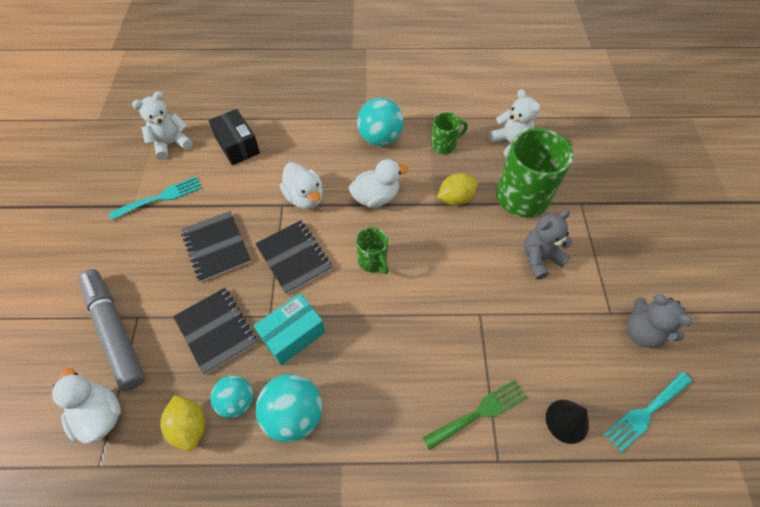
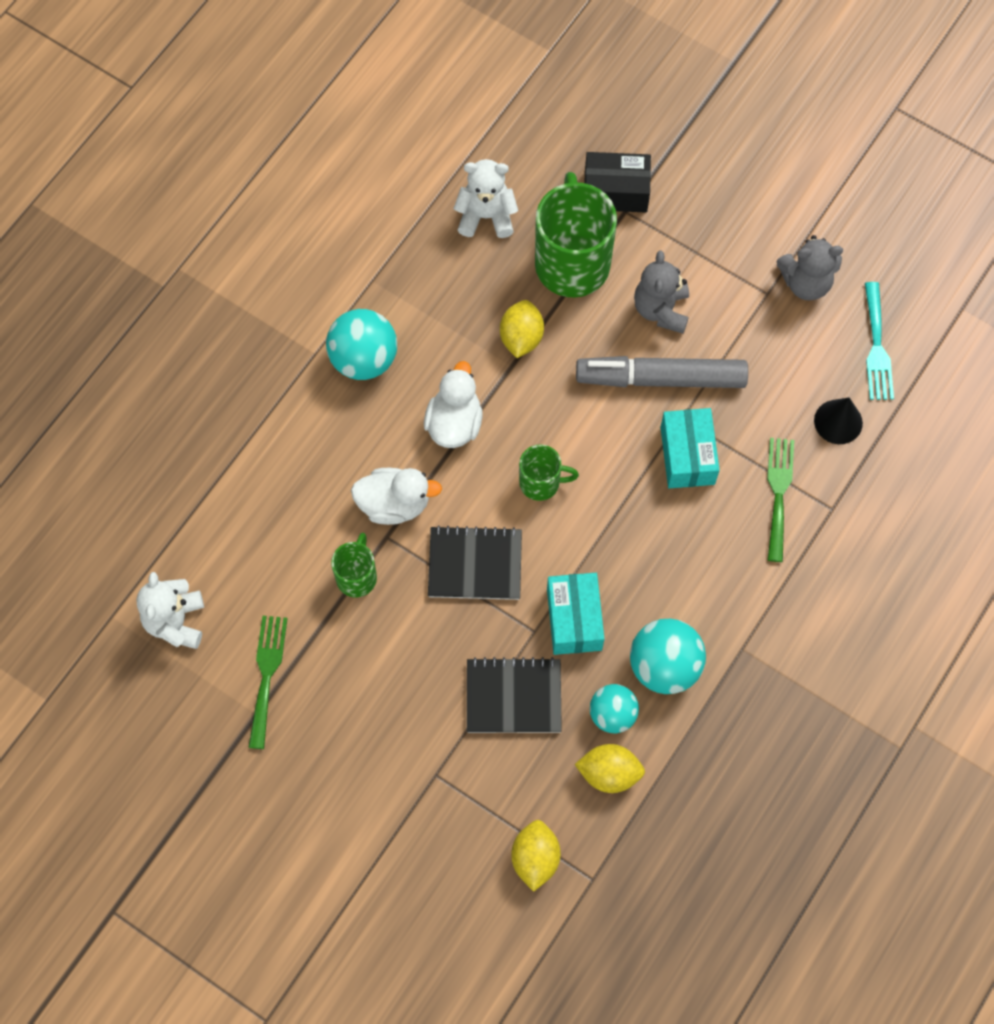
camera: 55 degrees left, 10 degrees up
white duck [52,368,121,443] -> yellow lemon [511,820,561,892]
grey marker [79,269,145,391] -> grey marker moved to [576,356,748,388]
turquoise fork [109,176,202,220] -> green fork [248,616,288,749]
black notebook [181,211,251,282] -> none
black box [209,109,260,165] -> black box moved to [584,152,651,212]
green mug [431,112,468,154] -> green mug moved to [331,532,377,598]
none -> turquoise box [660,408,720,488]

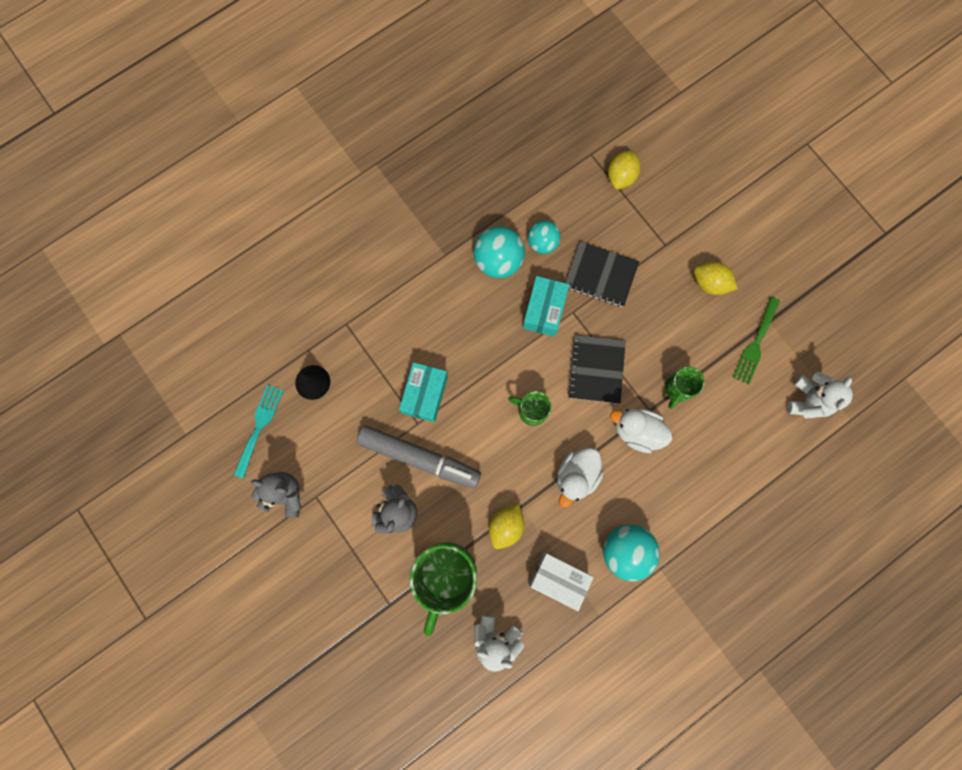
camera: 160 degrees left, 10 degrees up
black notebook [428,525,522,600] -> black notebook turned 75 degrees clockwise [568,335,626,404]
yellow lemon [574,744,645,793] -> yellow lemon moved to [694,262,738,295]
black box [584,152,651,212] -> none
green fork [767,438,794,562] -> none
none -> white box [529,552,594,611]

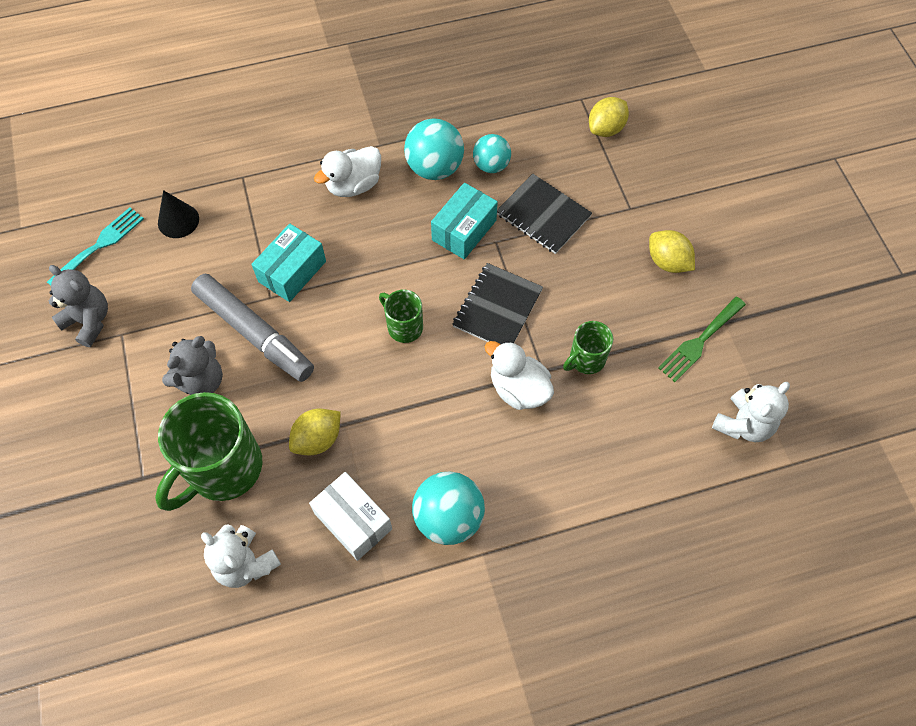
camera: 20 degrees right, 15 degrees down
white duck [557,447,604,508] -> white duck moved to [314,146,381,197]

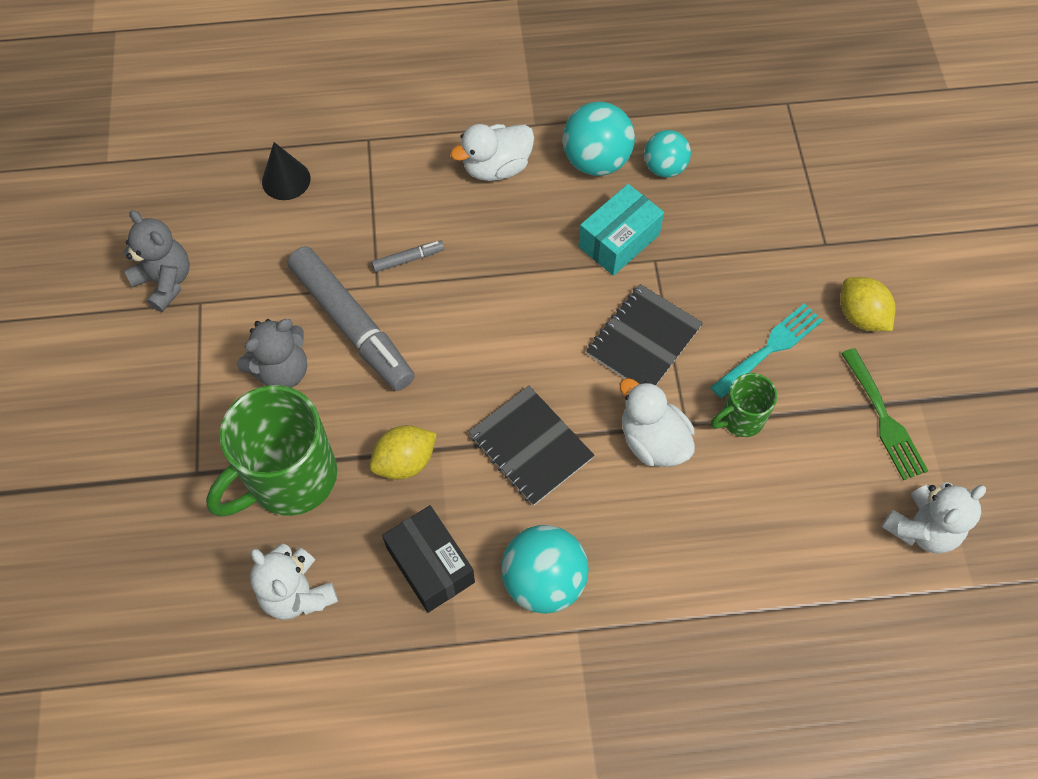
camera: 10 degrees right, 0 degrees up
turquoise fork [47,207,144,286] -> turquoise fork moved to [710,303,823,398]
turquoise box [251,223,326,302] -> grey marker [372,240,444,272]
white box [309,472,392,561] -> black box [382,505,475,613]
green mug [379,290,423,343] -> none
black notebook [497,174,592,254] -> black notebook moved to [469,386,595,506]
yellow lemon [589,97,629,137] -> none
green fork [658,297,746,382] -> green fork turned 75 degrees counterclockwise [841,348,928,480]

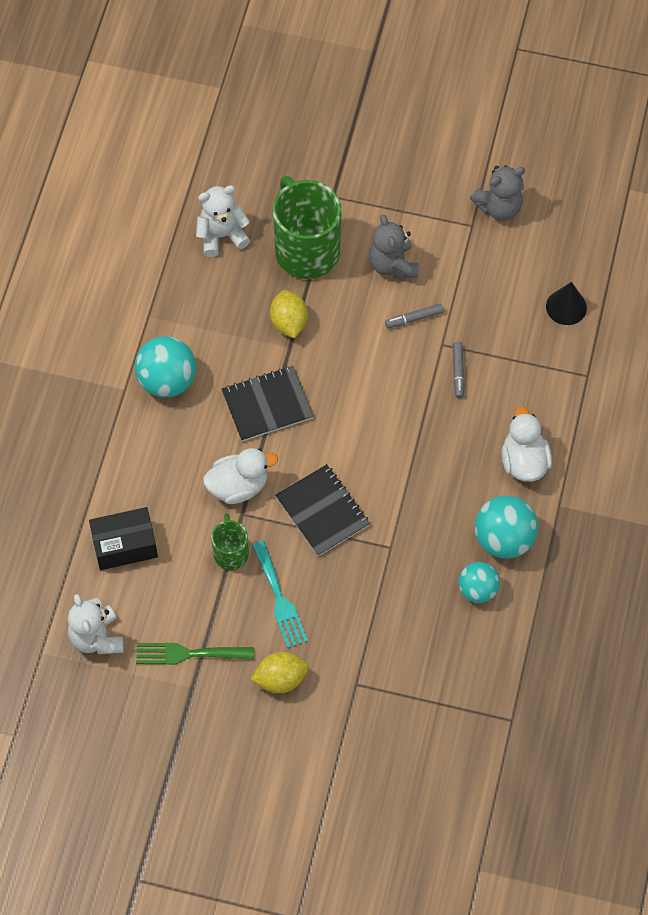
camera: 110 degrees right, 0 degrees up
grey marker [287,246,415,391] -> grey marker [385,304,444,328], size x0.41
black box [382,505,475,613] -> black box moved to [89,507,158,570]
turquoise box [578,184,664,276] -> none

